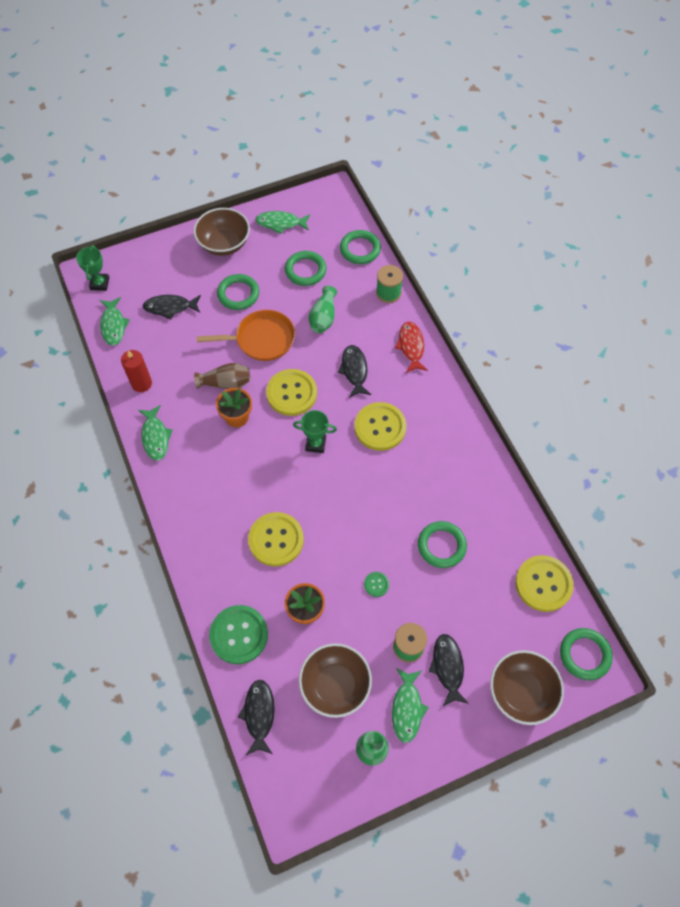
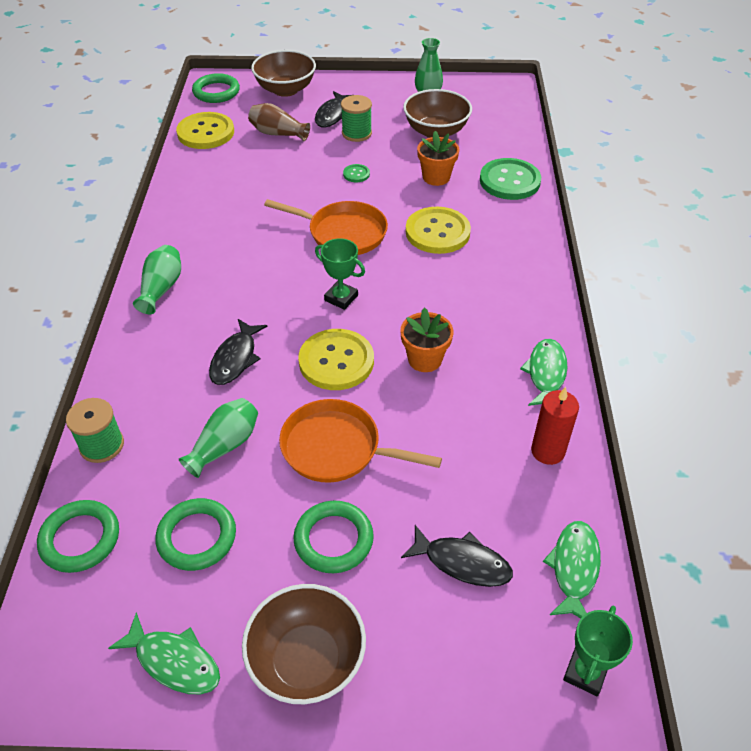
camera: 155 degrees left, 15 degrees down
brown vase [194,363,250,389] -> brown vase moved to [248,103,310,141]
black fish [238,680,275,755] -> none
yellow button [354,402,407,451] -> none
green fish [392,668,429,743] -> none
red fish [395,322,428,373] -> none
green ring [418,521,467,568] -> none
none -> green vase [133,245,181,314]
none -> orange pan [264,199,388,255]

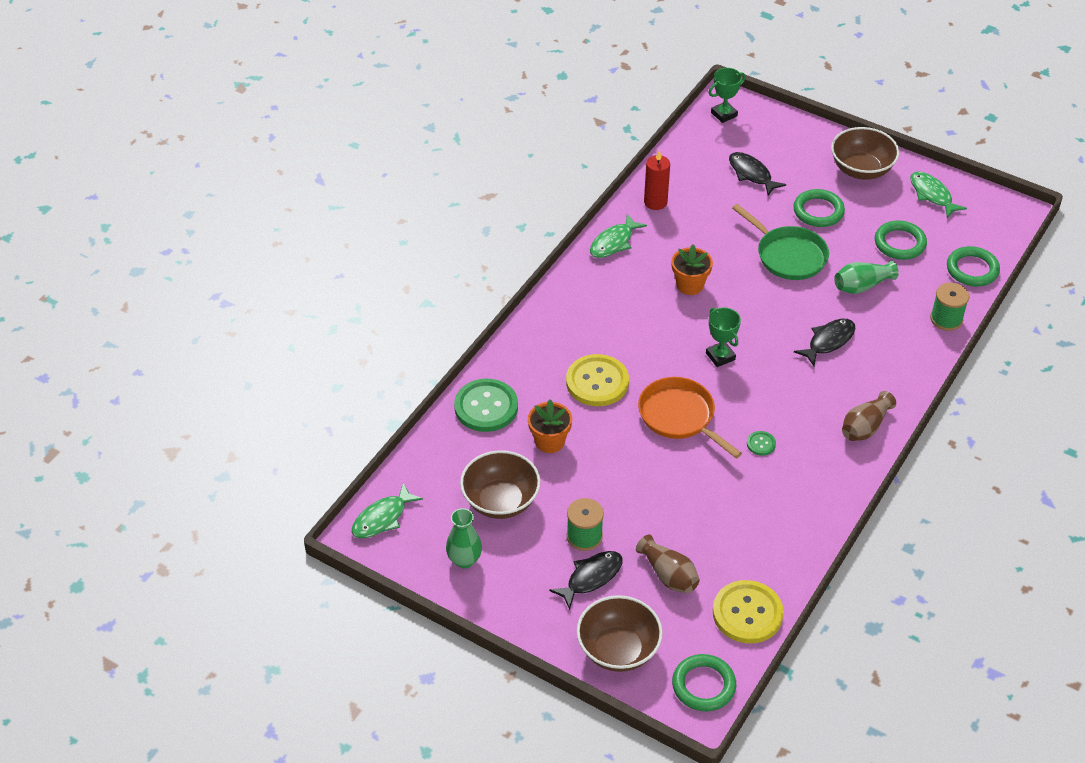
camera: 150 degrees left, 0 degrees up
green vase [133,245,181,314] -> brown vase [842,391,896,441]
orange pan [279,399,442,483] -> green pan [732,204,829,280]
yellow button [298,329,374,390] -> none
green button [343,164,370,182] -> green button moved to [747,431,776,456]
green fish [543,521,601,618] -> green fish moved to [352,483,423,538]

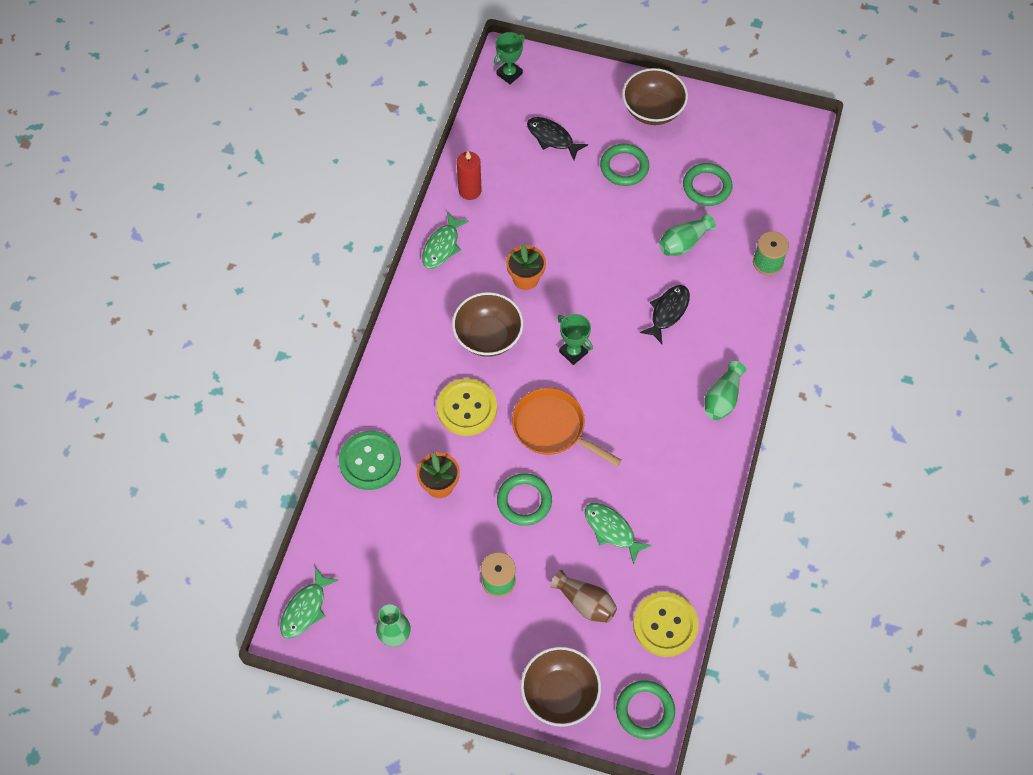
camera: 15 degrees left, 15 degrees up
brown bowl [460,450,541,519] -> brown bowl moved to [452,292,523,357]
black fish [549,551,623,610] -> none
green pan [732,204,829,280] -> none
green button [747,431,776,456] -> none
brown vase [842,391,896,441] -> green vase [704,361,746,420]
green fish [910,171,967,218] -> green fish moved to [585,503,652,564]
green ring [947,246,1000,287] -> green ring moved to [497,473,552,526]

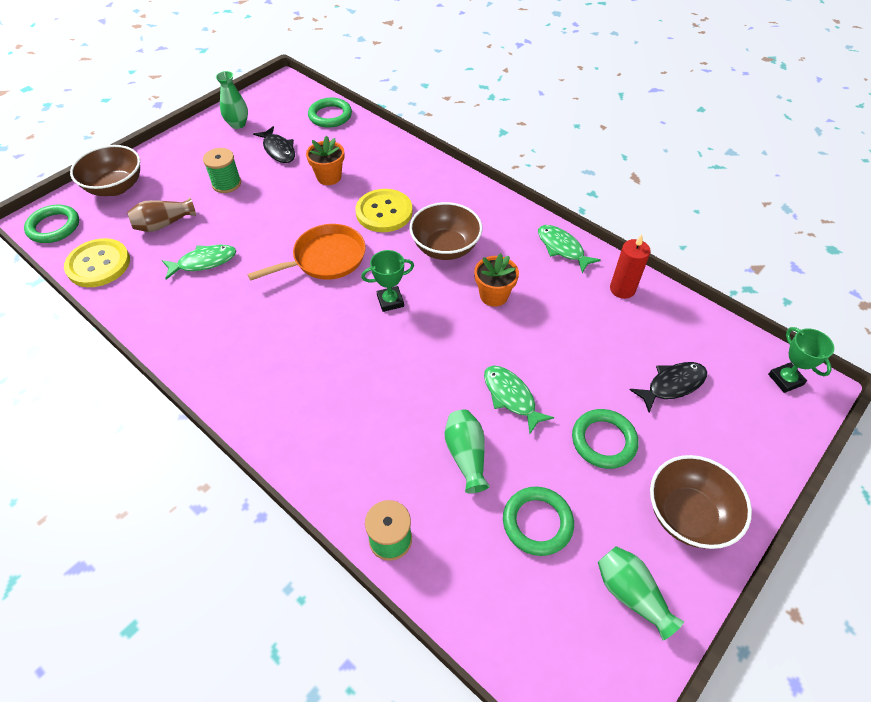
camera: 115 degrees right, 10 degrees down
green fish [280,567,339,639] -> green fish moved to [484,366,554,434]
green button [339,431,401,490] -> none
green ring [497,473,552,526] -> green ring moved to [308,98,352,128]
black fish [640,285,690,344] -> black fish moved to [253,126,295,163]
green vase [704,361,746,420] -> green vase moved to [598,546,684,640]

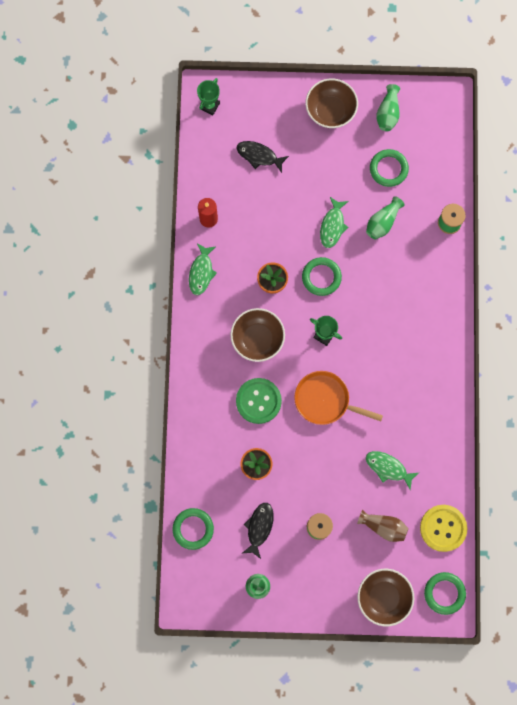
camera: 130 degrees left, 25 degrees up
yellow button [356,189,413,232] -> green button [236,378,282,424]
green ring [572,409,638,469] -> green ring moved to [302,257,342,296]

